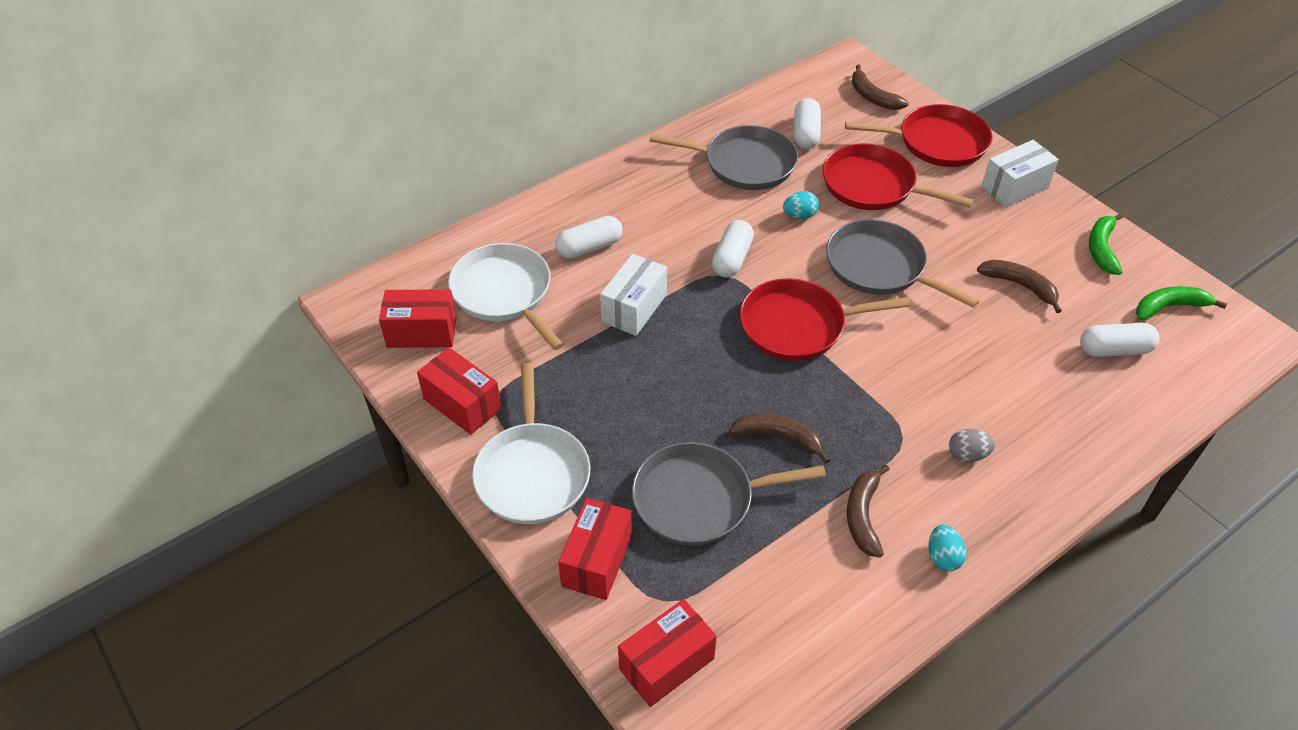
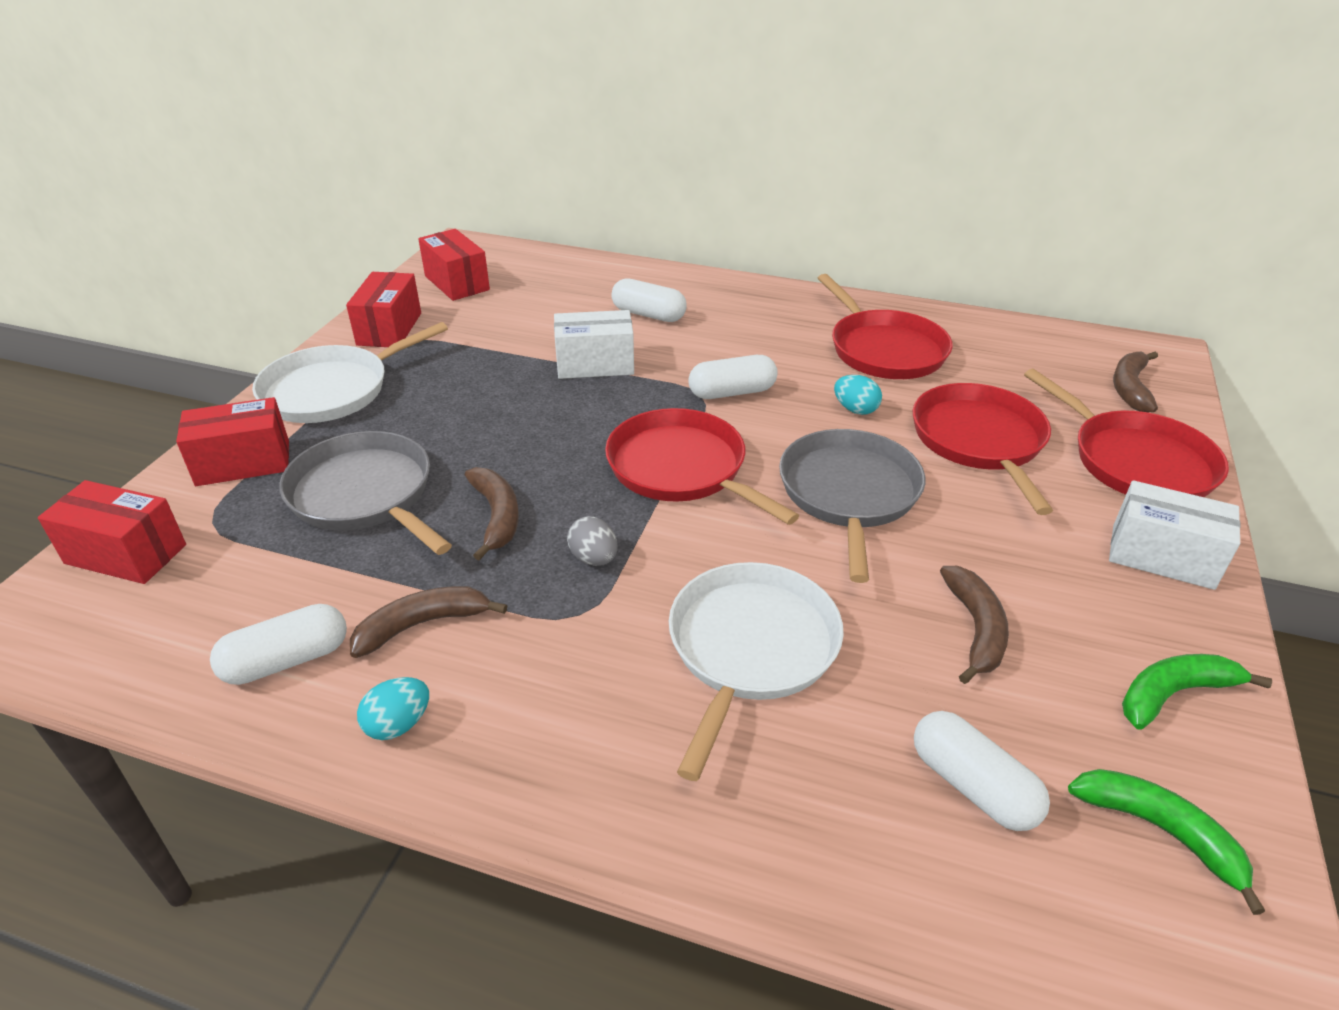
camera: 55 degrees right, 10 degrees down
white pan [448,243,564,350] -> white pan moved to [669,562,844,781]
grey pan [650,125,798,190] -> red pan [818,274,953,379]
white capsule [794,98,821,149] -> white capsule moved to [210,604,347,685]
grey egg [949,429,995,462] -> grey egg moved to [567,516,618,566]

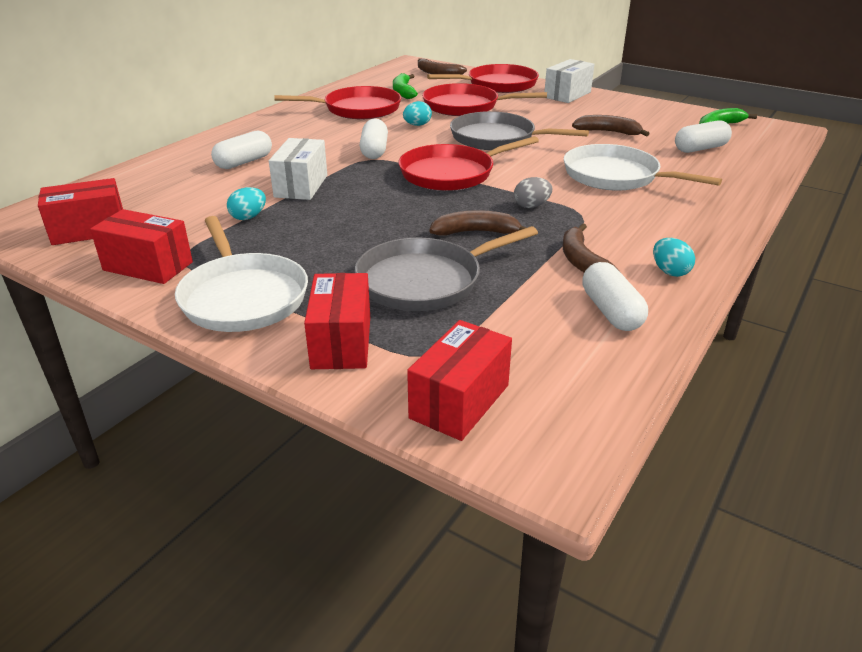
camera: 75 degrees left, 5 degrees down
green banana [1122,654,1272,730] -> green banana moved to [393,73,418,99]
none -> turquoise egg [227,187,266,220]

